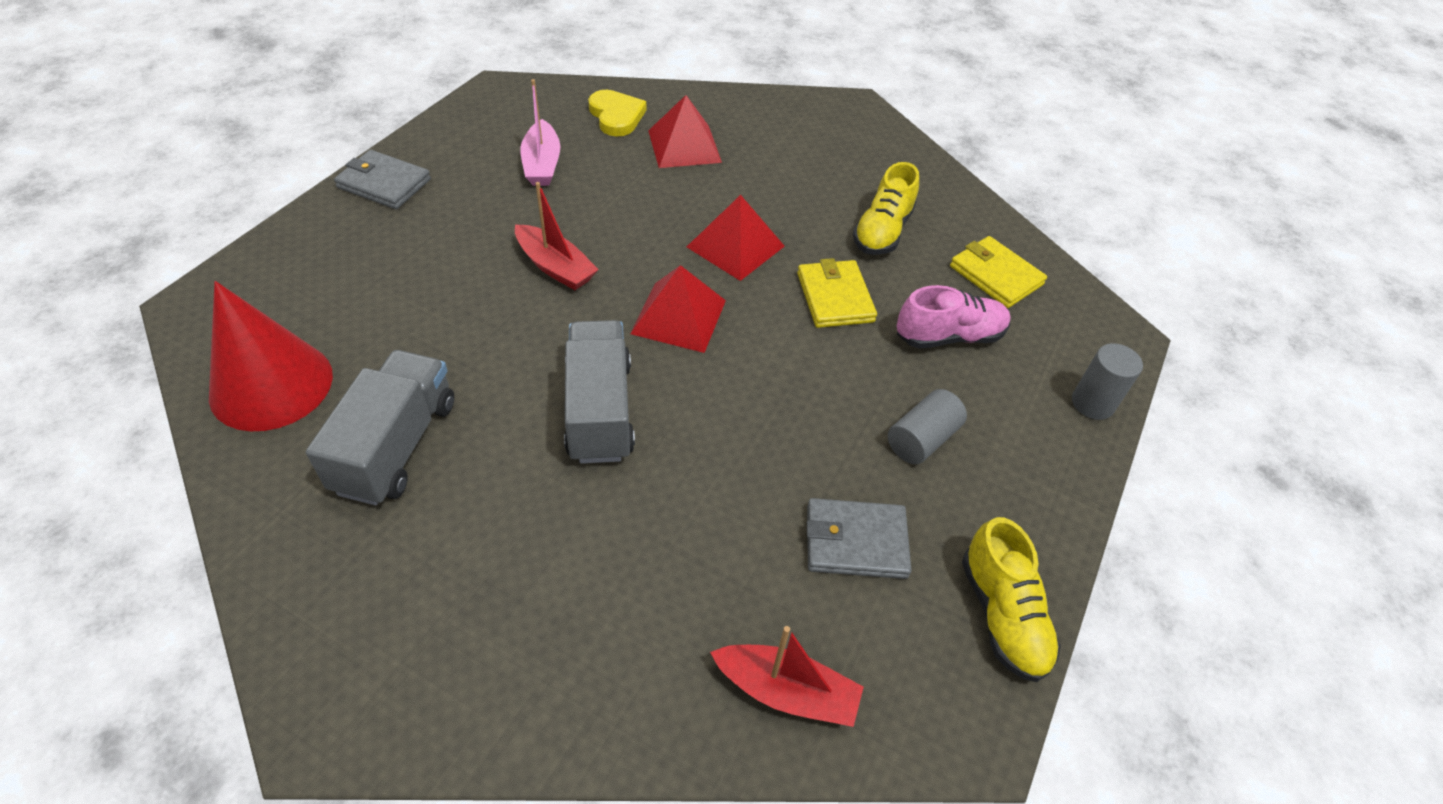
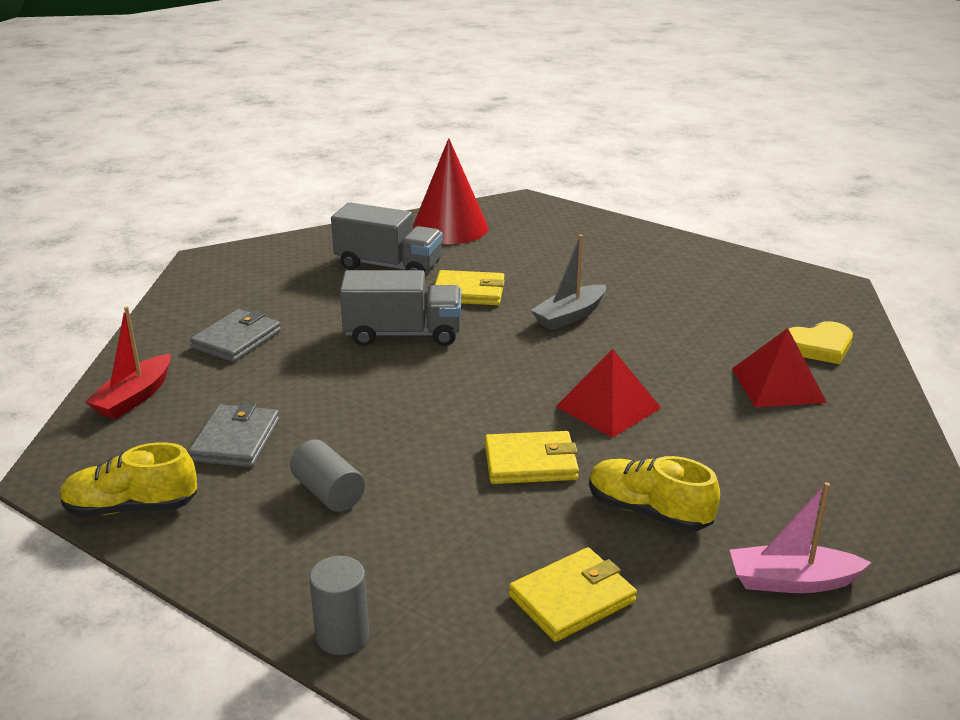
camera: 100 degrees right, 20 degrees down
grey wallet [334,150,431,209] -> grey wallet moved to [190,309,281,362]
red boat [515,182,599,290] -> grey boat [531,235,606,330]
pink boat [520,79,560,186] -> pink boat moved to [730,482,871,593]
red pyramid [630,265,726,353] -> none
pink shoe [897,285,1011,348] -> none
none -> yellow wallet [435,270,505,305]

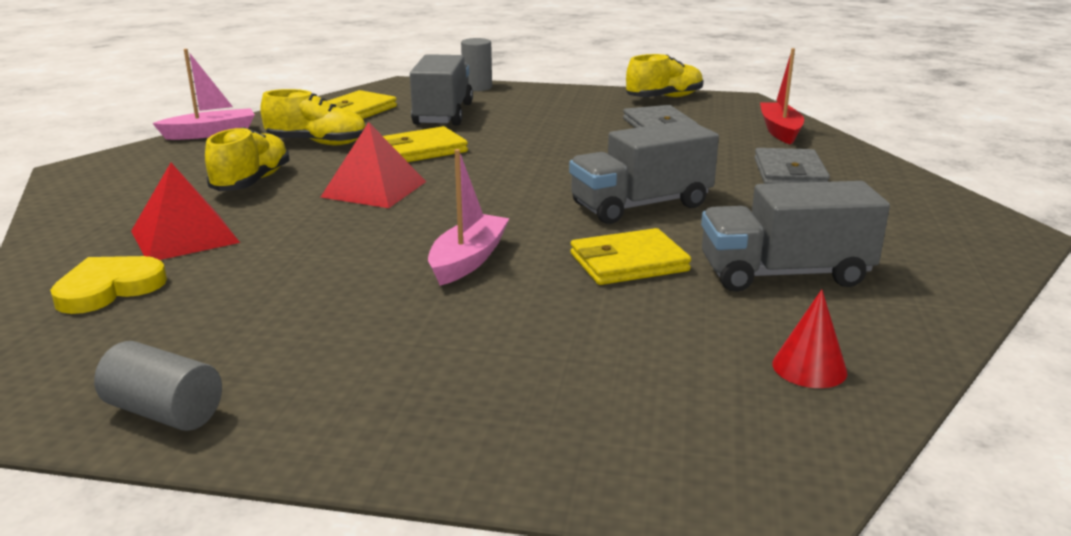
camera: 155 degrees right, 5 degrees down
grey cylinder [290,440,365,512] -> grey cylinder moved to [94,341,222,431]
red cone [413,138,488,244] -> red cone [772,289,847,388], size x0.46
grey boat [531,235,606,330] -> pink boat [428,149,510,286]
none -> yellow shoe [205,127,289,191]
none -> grey truck [410,54,473,126]

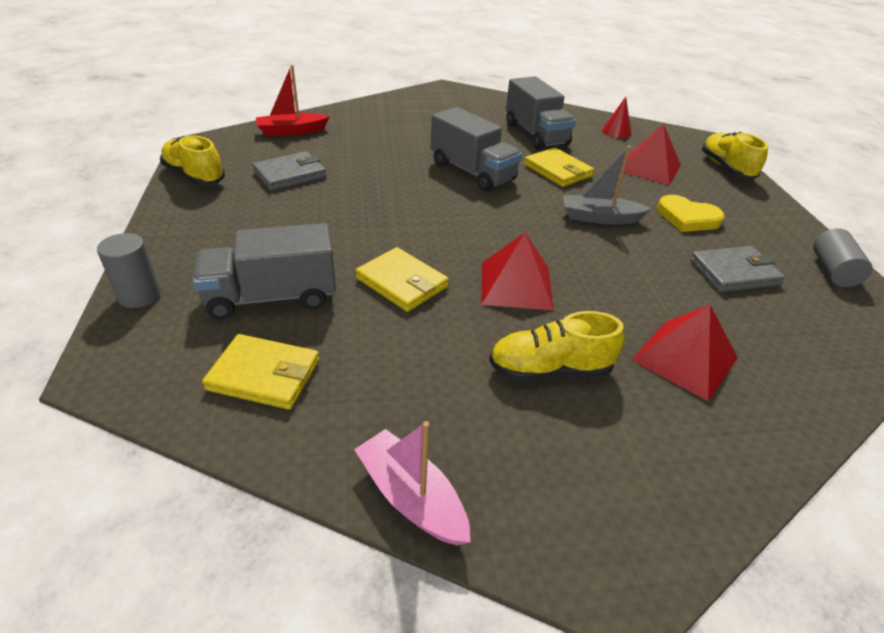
camera: 110 degrees left, 15 degrees up
yellow heart [50,256,167,314] -> yellow heart moved to [657,195,725,232]
yellow shoe [260,89,366,145] -> yellow shoe moved to [702,132,768,180]
pink boat [428,149,510,286] -> grey boat [563,146,652,225]
grey wallet [754,148,830,184] -> grey wallet moved to [690,246,785,292]
none -> red pyramid [620,123,681,185]

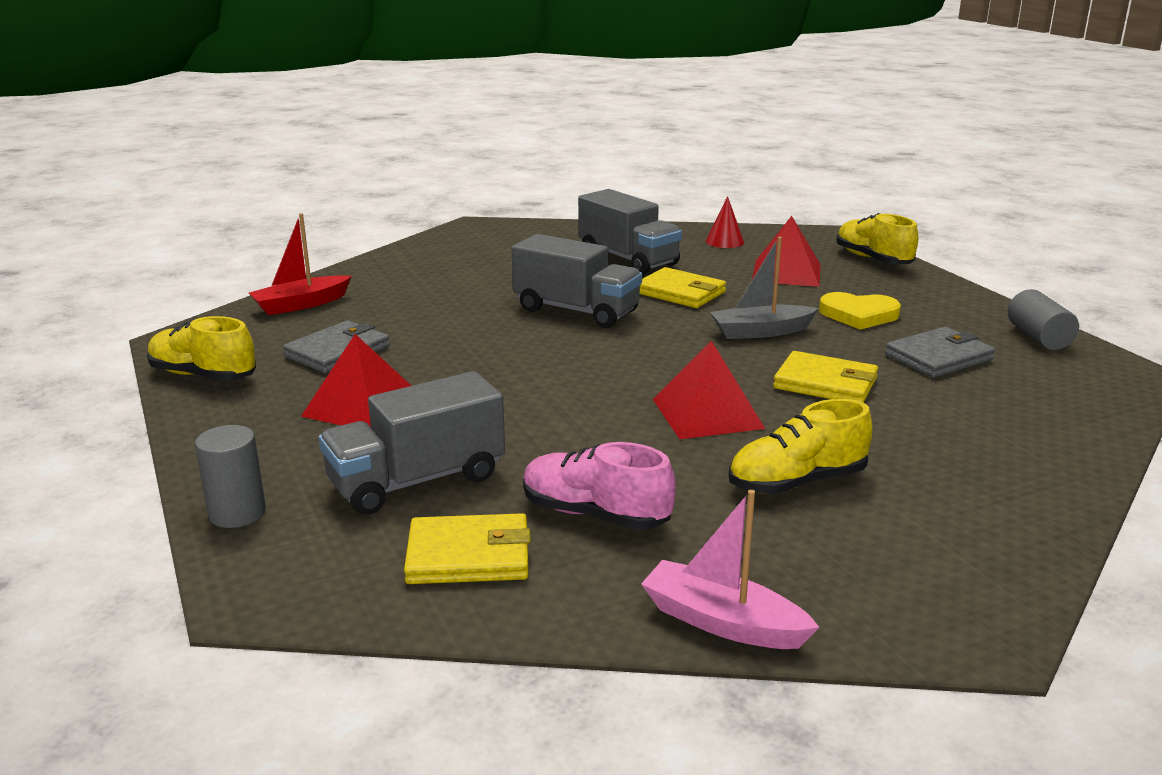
camera: 15 degrees left, 15 degrees down
yellow wallet [356,247,449,312] -> yellow wallet moved to [773,351,878,403]
red pyramid [632,305,738,401] -> red pyramid moved to [301,334,411,427]
none -> pink shoe [523,442,676,530]

